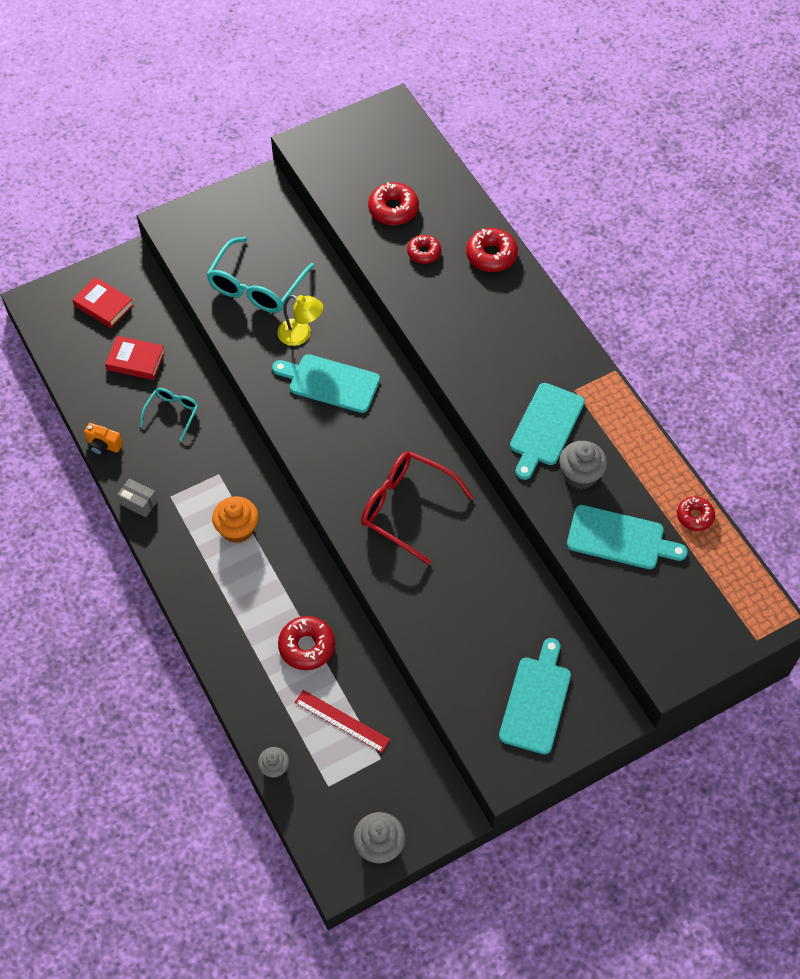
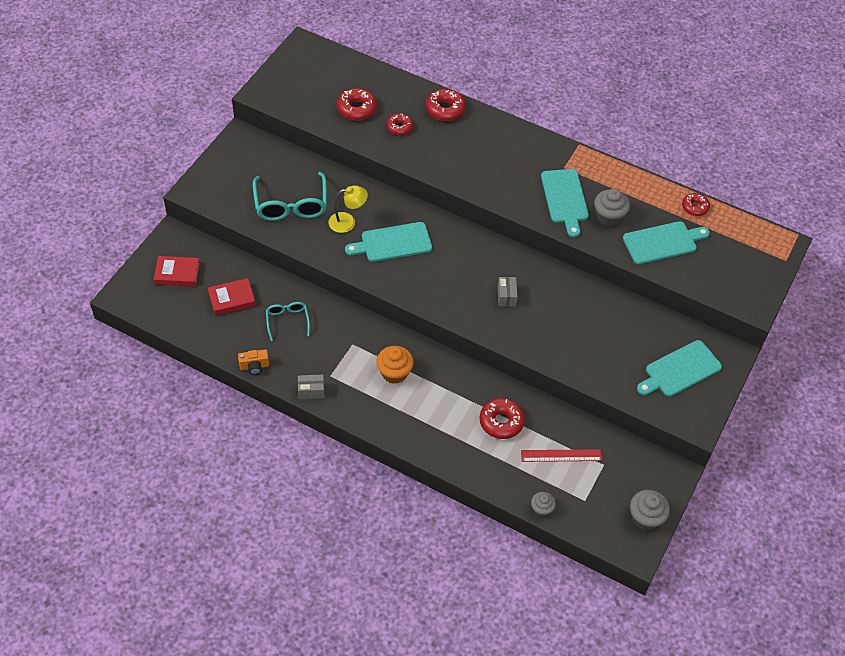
camera: 35 degrees left, 5 degrees down
red glasses [361,451,473,565] -> grey box [498,277,518,307]
turquoise cutting board [499,638,571,754] -> turquoise cutting board turned 105 degrees counterclockwise [637,340,722,396]

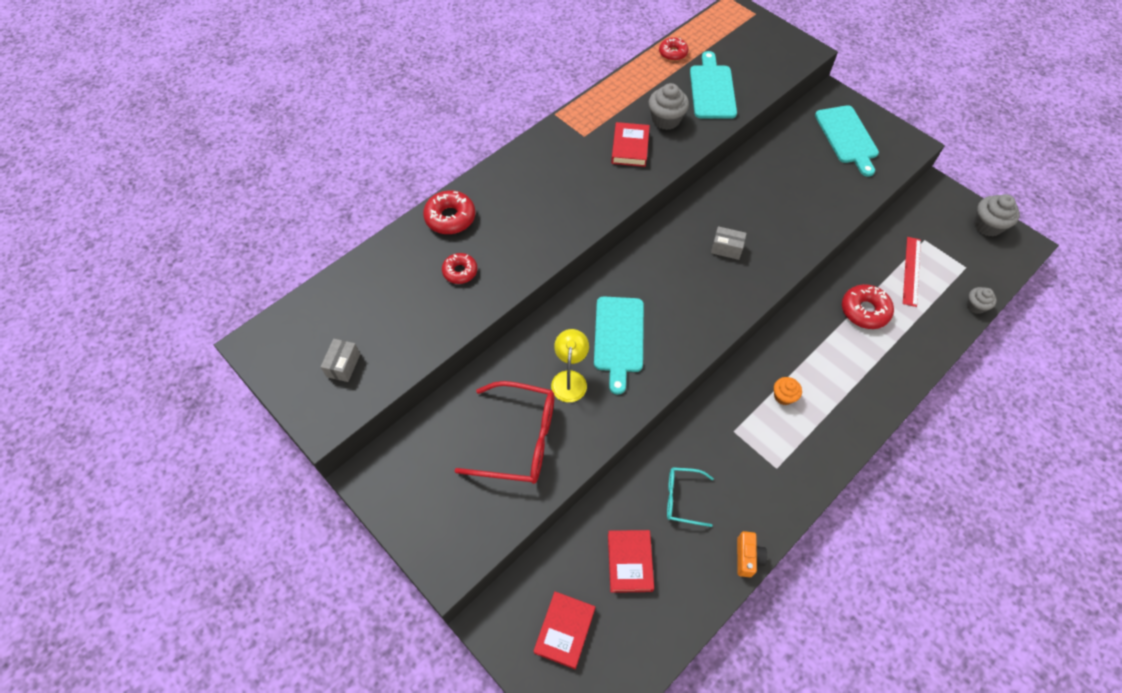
camera: 70 degrees left, 5 degrees up
turquoise glasses [253,172,327,221] -> red glasses [455,381,554,484]
grey box [298,375,324,400] -> grey box moved to [321,339,360,382]
red donut [337,88,377,120] -> none
orange cupcake [376,346,414,384] -> orange cupcake [774,377,802,405], size x0.62
turquoise cutting board [541,169,589,237] -> red book [611,122,650,167]

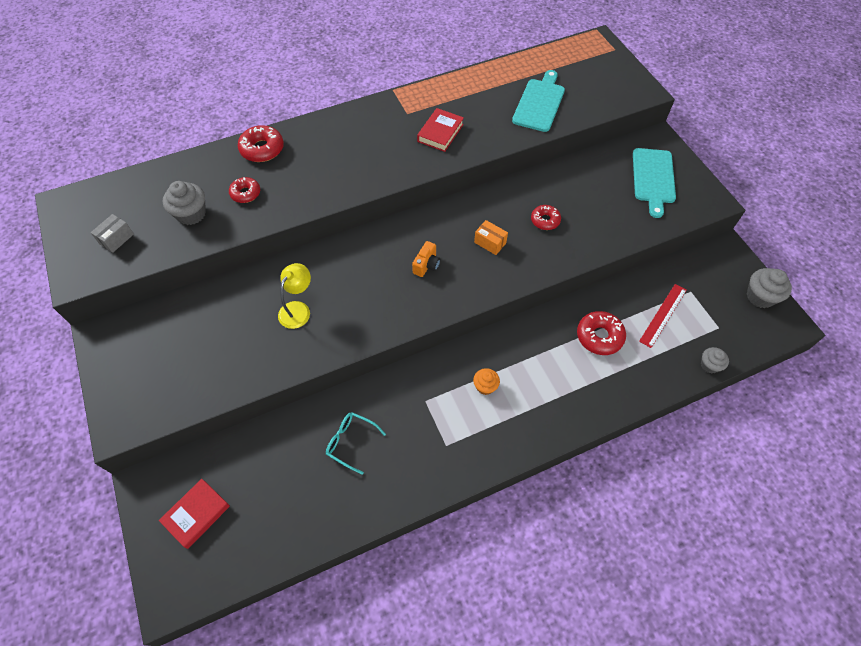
camera: 20 degrees right, 0 degrees up
red glasses [455,381,554,484] -> none
turquoise cutting board [594,296,644,395] -> none
red book [608,530,654,593] -> none
grey cupcake [649,83,689,130] -> grey cupcake moved to [163,181,206,225]
red donut [659,38,688,61] -> red donut moved to [531,205,561,230]
grey box [711,226,747,260] -> orange box [474,220,508,255]
orange camera [737,531,767,577] -> orange camera moved to [412,241,440,277]

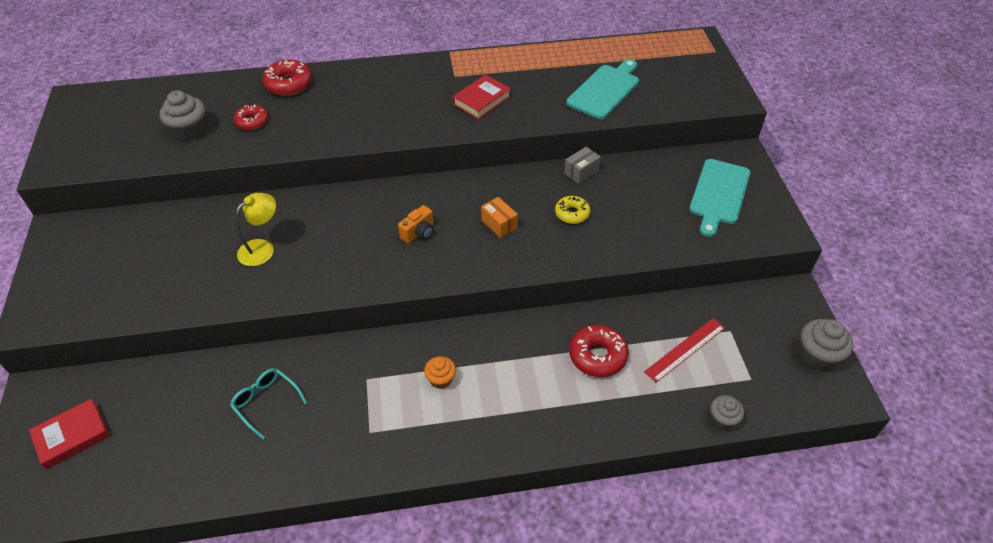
camera: 15 degrees right, 10 degrees down
grey box [91,214,134,253] -> grey box moved to [564,147,601,184]
red donut [531,205,561,230] -> yellow donut [555,196,590,224]

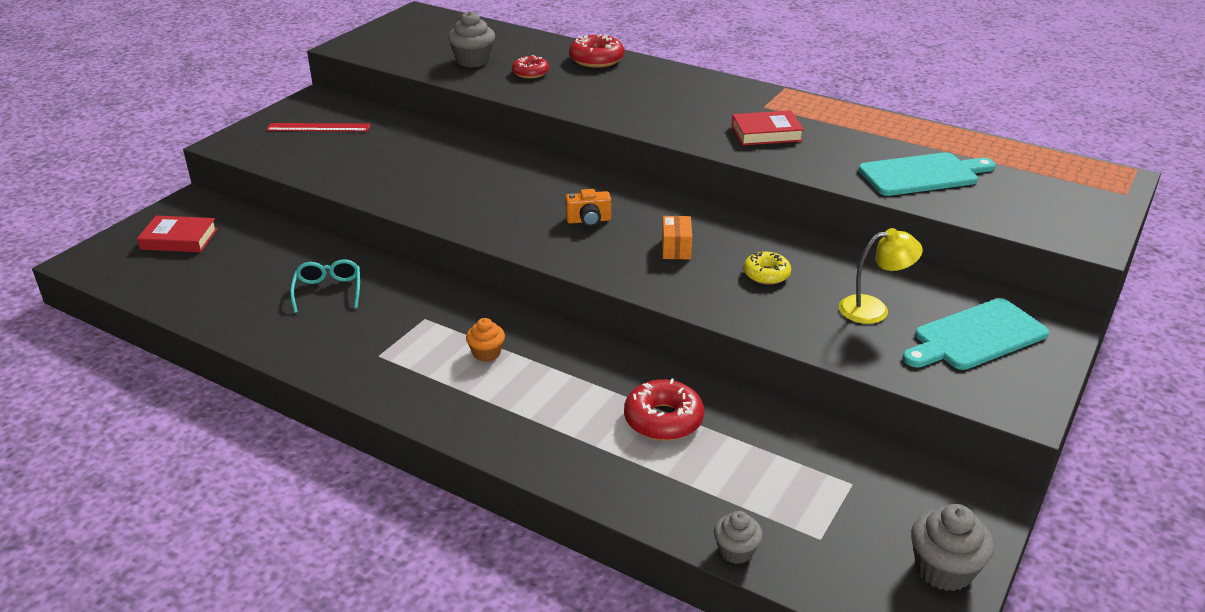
camera: 40 degrees right, 15 degrees down
yellow lamp [236,193,276,266] -> yellow lamp moved to [839,228,923,324]
grey box [564,147,601,184] -> none
red ruler [644,318,725,383] -> red ruler moved to [266,123,371,132]

